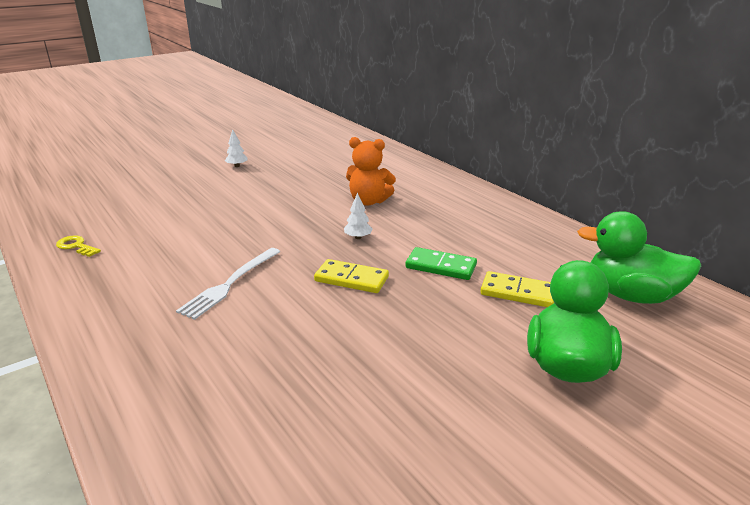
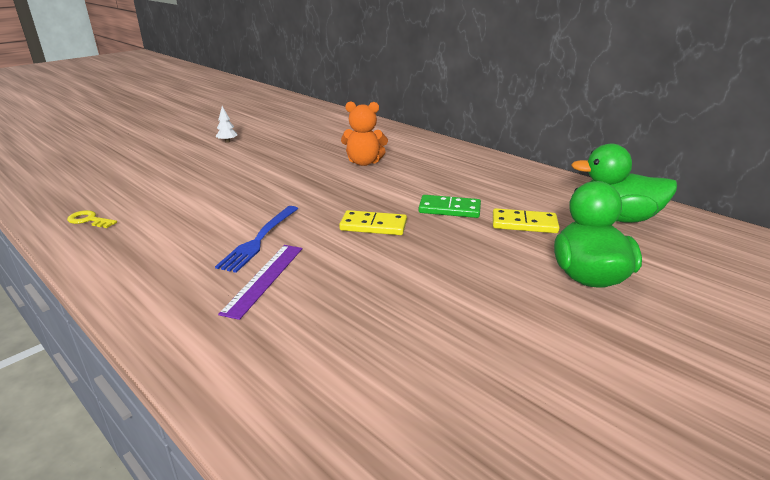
camera: 10 degrees left, 0 degrees up
white fork [176,248,280,320] -> blue fork [215,206,298,273]
white tree [344,193,373,239] -> none
none -> purple ruler [218,245,303,320]

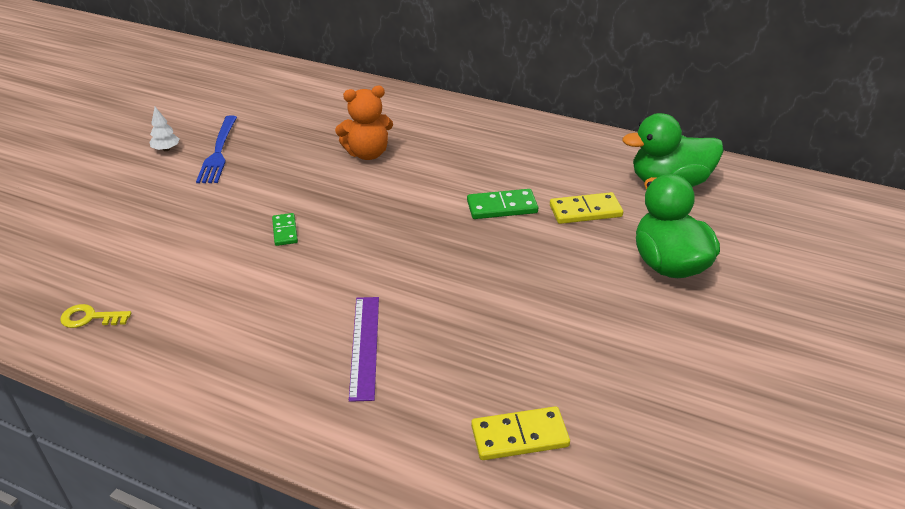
camera: 20 degrees left, 10 degrees up
blue fork [215,206,298,273] -> blue fork moved to [196,115,237,183]
yellow domino [339,210,407,235] -> yellow domino moved to [471,406,570,460]
none -> green domino [272,213,298,246]

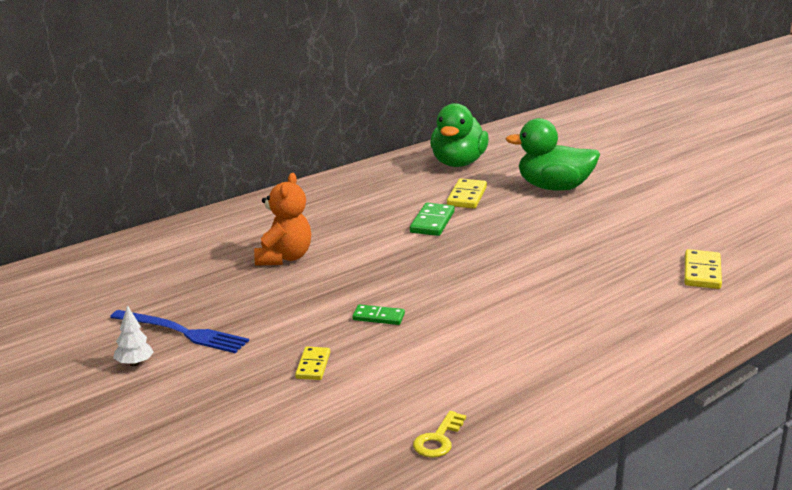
camera: 65 degrees left, 15 degrees down
purple ruler [349,297,379,402] -> none
none -> yellow domino [295,347,330,380]

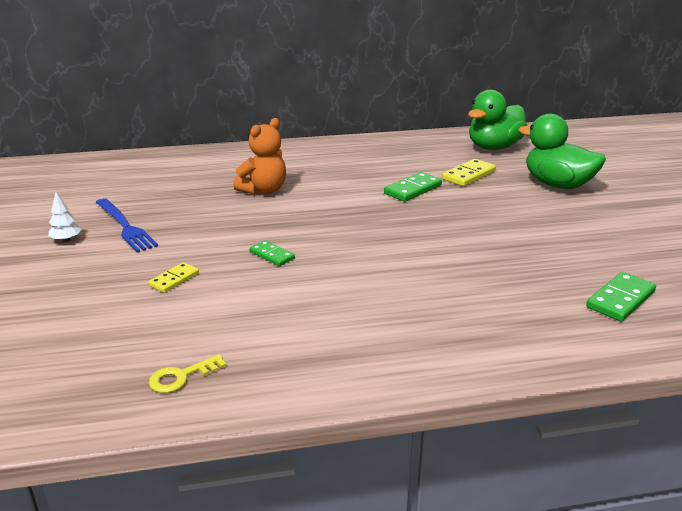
camera: 30 degrees right, 5 degrees up
yellow domino [684,249,722,289] -> green domino [586,272,656,322]

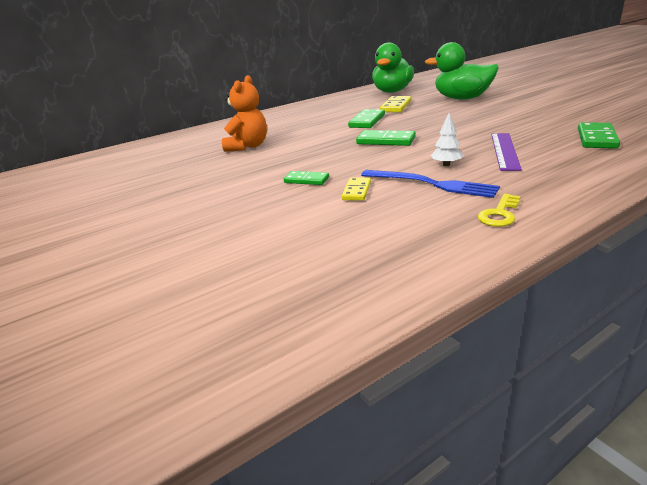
camera: 20 degrees left, 0 degrees up
white tree [48,192,82,242] -> white tree moved to [431,113,463,166]
blue fork [96,198,158,252] -> blue fork moved to [361,170,500,198]
yellow domino [148,262,199,293] -> yellow domino moved to [342,177,371,201]
yellow key [149,354,227,393] -> yellow key moved to [478,194,520,227]
none -> green domino [356,130,416,146]
none -> purple ruler [491,133,522,171]

